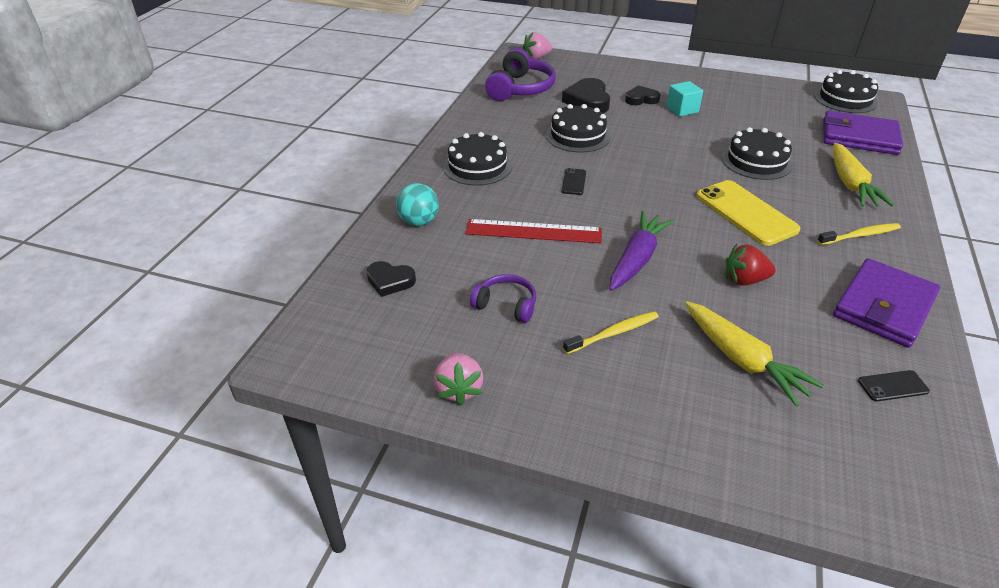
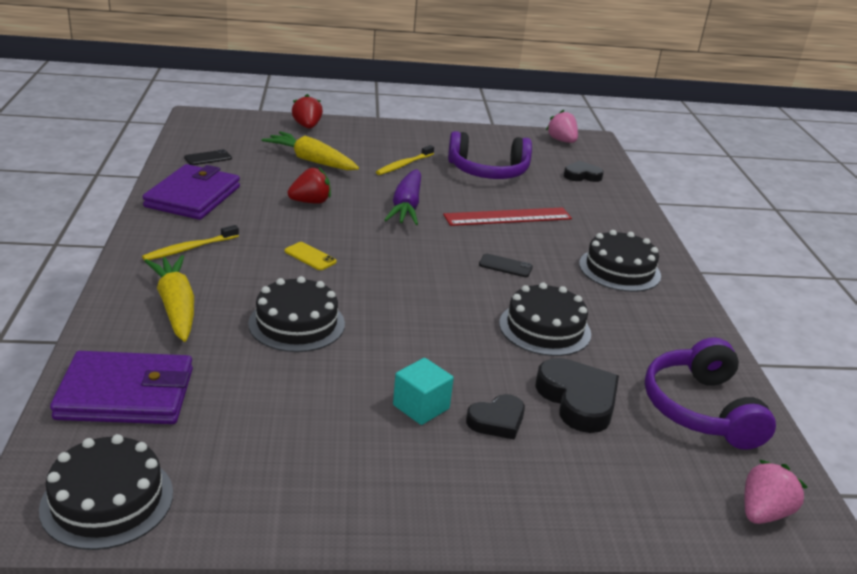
camera: 155 degrees right, 10 degrees down
turquoise ball [396,183,439,226] -> none
pink strawberry [434,353,484,406] -> pink strawberry moved to [546,110,578,143]
purple headphones [470,274,536,323] -> purple headphones [448,131,532,179], size x1.76
black phone [561,168,586,195] -> black phone turned 60 degrees counterclockwise [479,254,533,277]
yellow phone [696,180,801,246] -> yellow phone [285,242,337,270], size x0.46
none -> red strawberry [292,94,323,129]

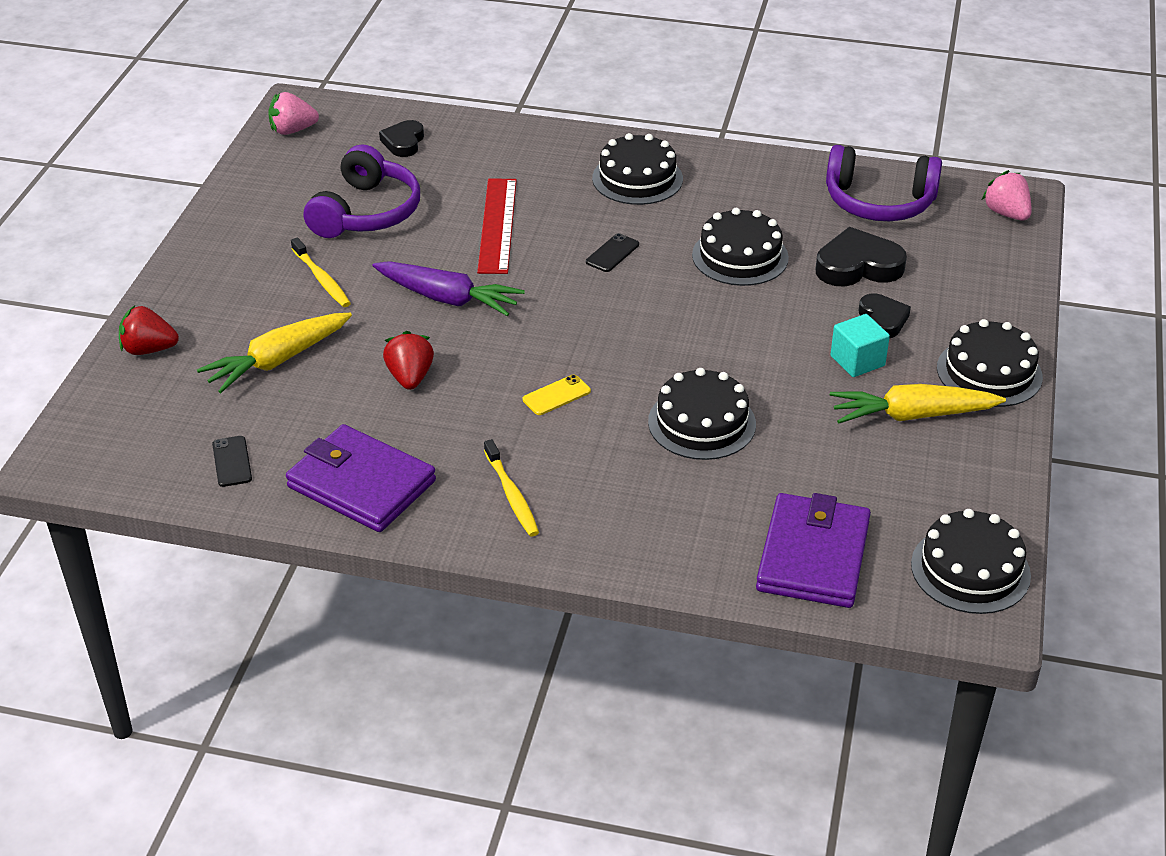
camera: 70 degrees left, 10 degrees up
yellow carrot [144,255,194,342] -> yellow carrot moved to [830,384,1006,423]
none -> black cake [937,319,1043,407]

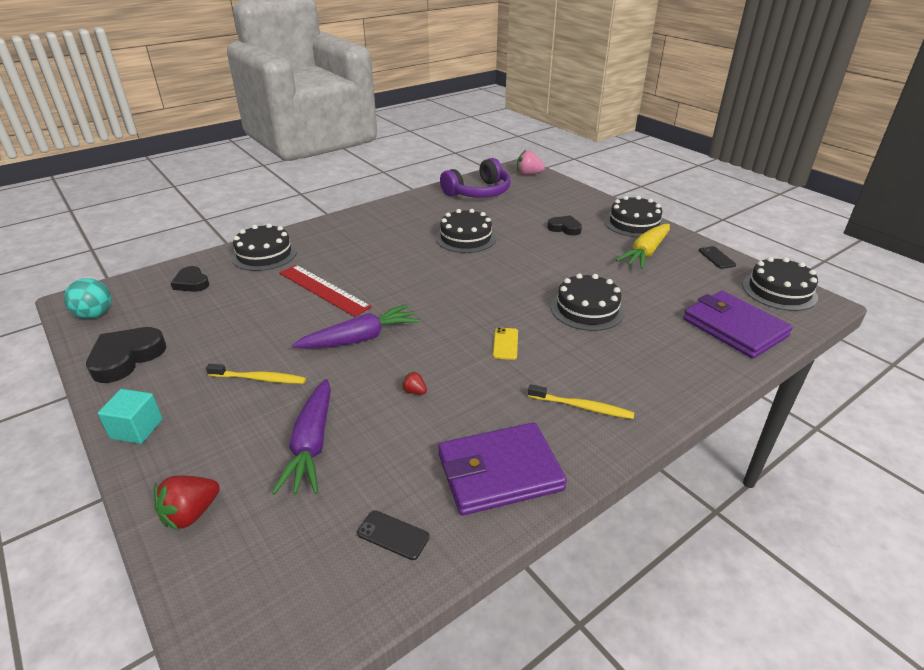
camera: 50 degrees left, 5 degrees down
yellow carrot [197,313,352,393] -> purple carrot [272,379,331,495]
pink strawberry [268,92,319,135] -> turquoise ball [64,278,111,319]
purple headphones [304,144,420,238] -> none
red strawberry [383,331,434,390] -> red strawberry [401,371,427,394], size x0.54
black phone [586,233,639,272] -> black phone moved to [699,246,736,269]
black cake [592,133,683,205] -> black cake moved to [231,224,297,271]
black heart [815,227,907,287] -> black heart moved to [86,327,167,383]
turquoise cube [830,314,890,377] -> turquoise cube moved to [98,389,163,444]

